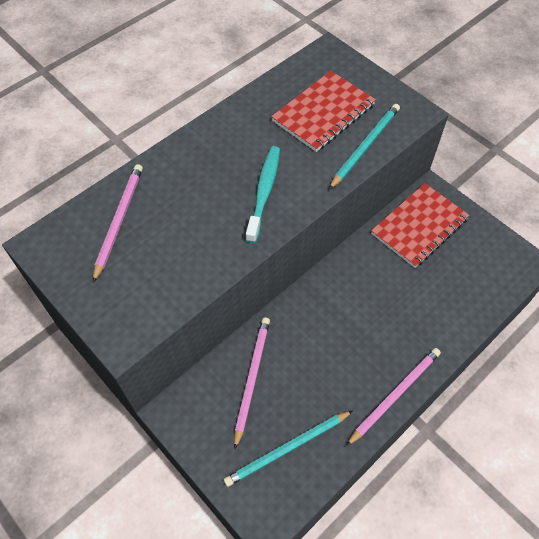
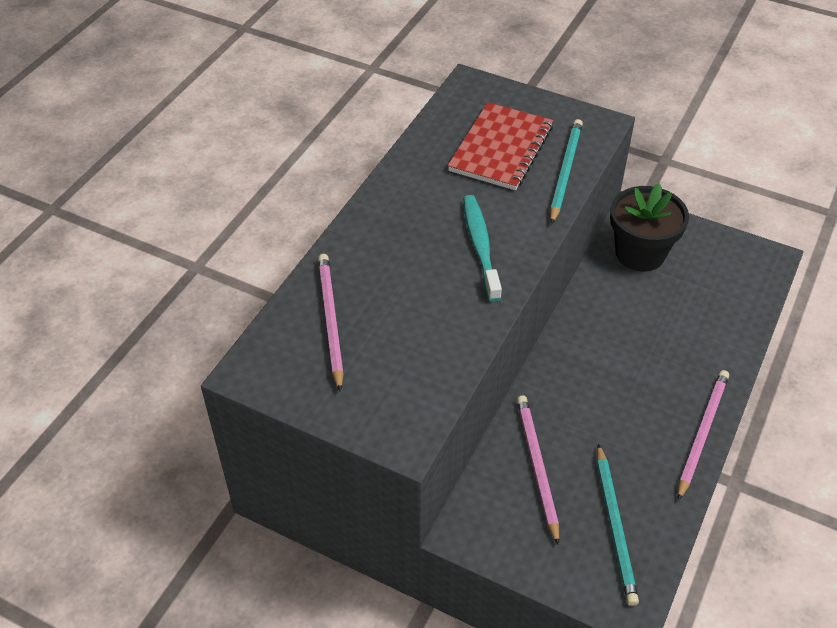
camera: 20 degrees left, 10 degrees down
turquoise pencil [224,410,353,487] -> turquoise pencil turned 45 degrees counterclockwise [597,444,639,606]
red notebook [371,183,469,268] -> black flower pot [610,183,689,272]

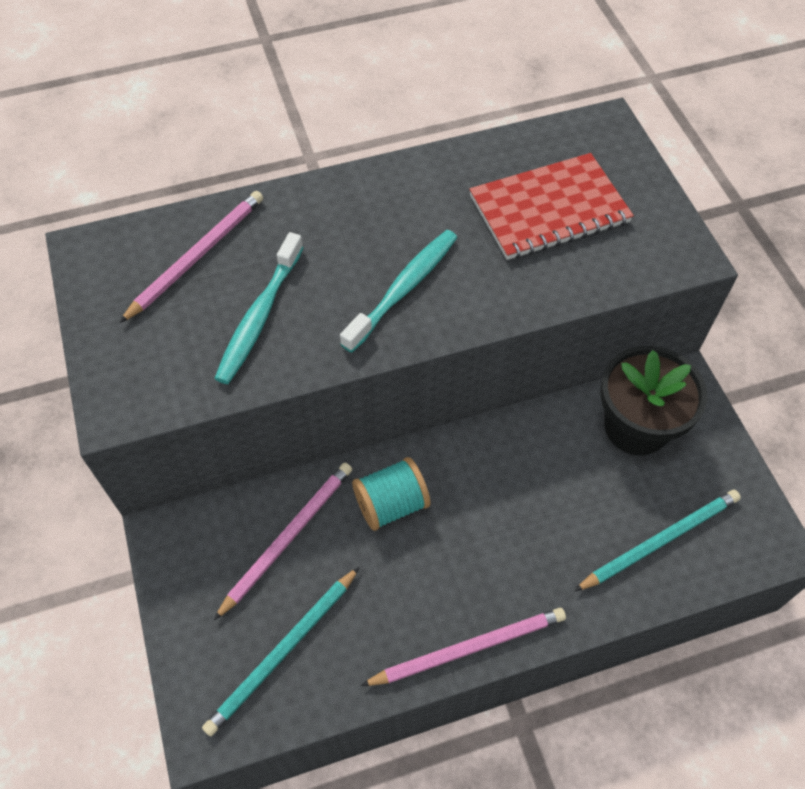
camera: 45 degrees right, 10 degrees up
turquoise pencil [550,119,583,224] -> turquoise pencil moved to [574,490,741,591]
none -> turquoise toothbrush [214,232,304,384]
none -> turquoise spool [352,457,431,531]

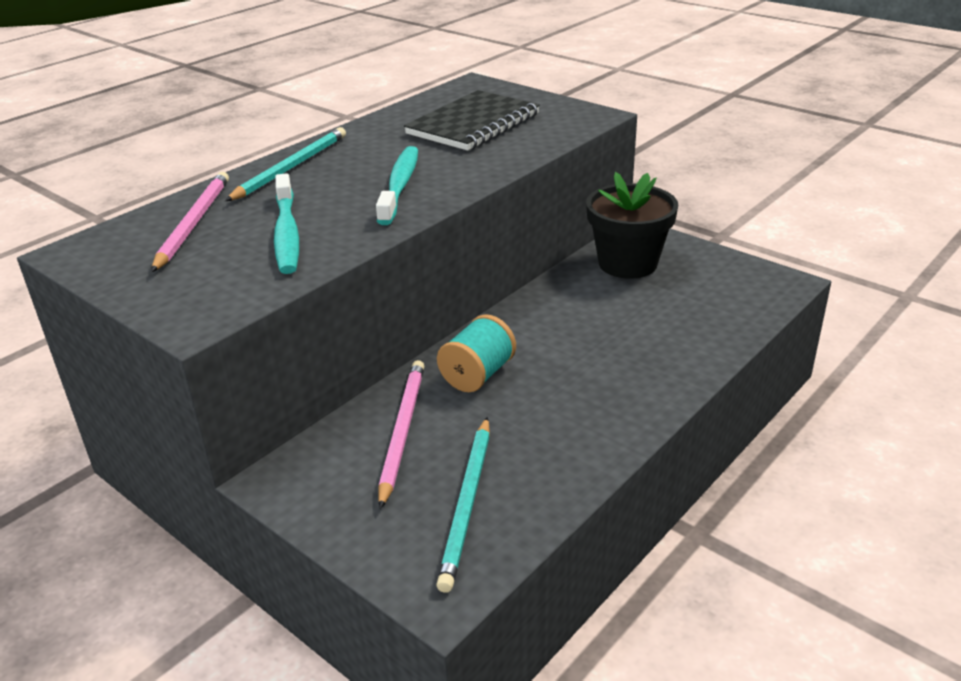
camera: 30 degrees left, 25 degrees down
pink pencil [360,608,566,686] -> none
red notebook [469,153,634,260] -> black notebook [404,90,540,151]
turquoise pencil [574,490,741,591] -> turquoise pencil moved to [225,127,346,201]

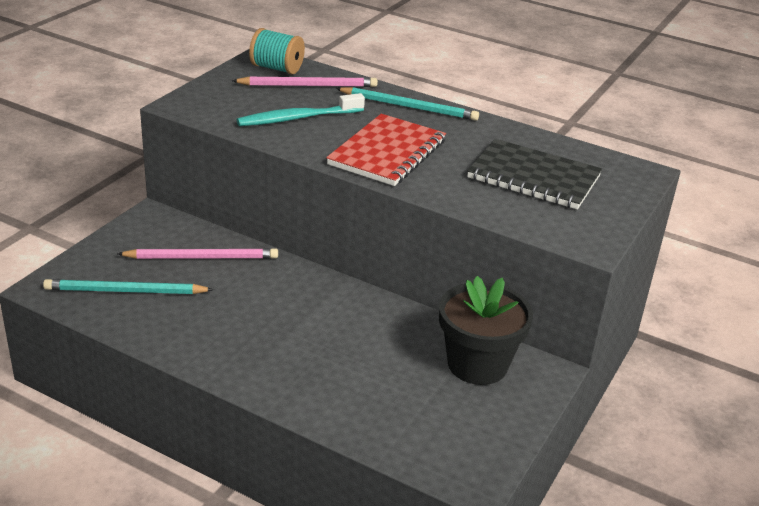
camera: 75 degrees right, 0 degrees up
turquoise toothbrush [376,146,418,225] -> red notebook [326,114,446,186]
turquoise spool [437,314,516,392] -> turquoise spool moved to [249,28,305,74]

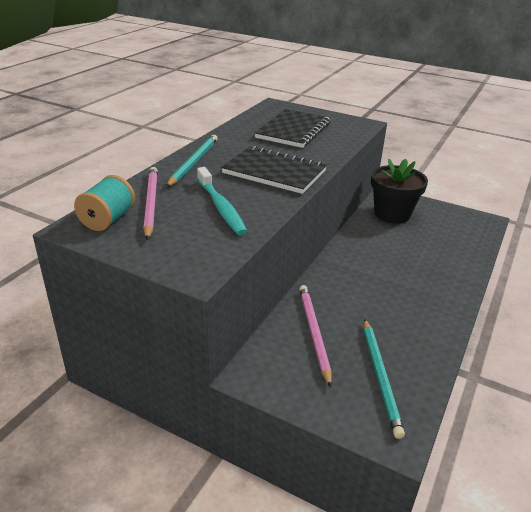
camera: 90 degrees left, 0 degrees up
red notebook [326,114,446,186] -> black notebook [221,146,327,194]

